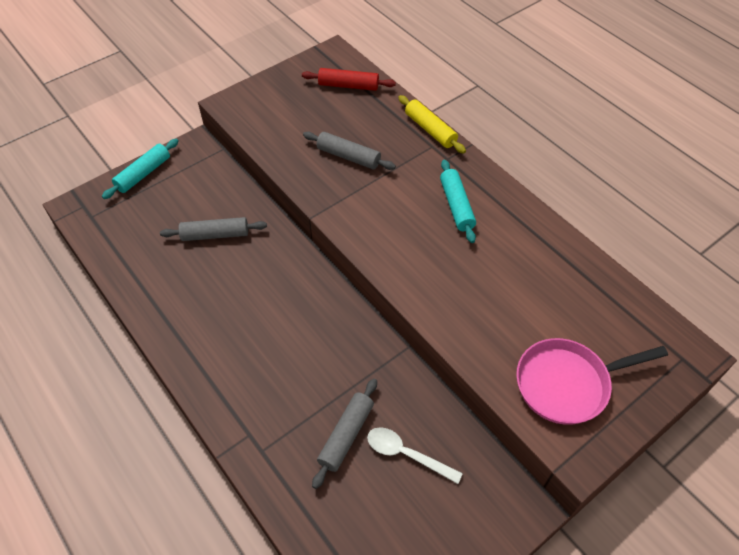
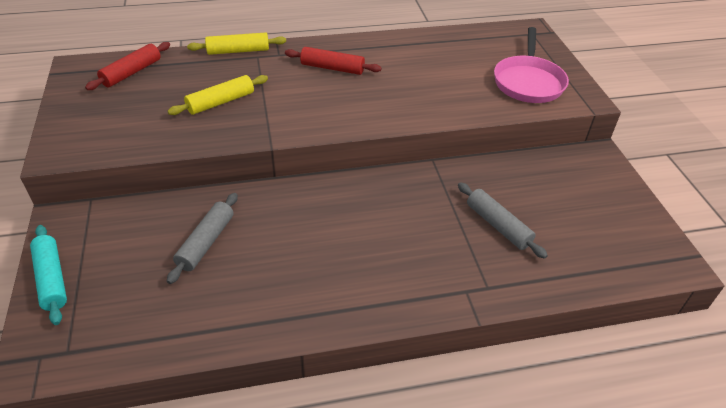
camera: 65 degrees left, 10 degrees down
grey rolling pin [303,132,396,170] -> yellow rolling pin [168,75,268,115]
white spoon [367,427,463,484] -> none
turquoise rolling pin [440,160,476,243] -> red rolling pin [285,47,382,75]

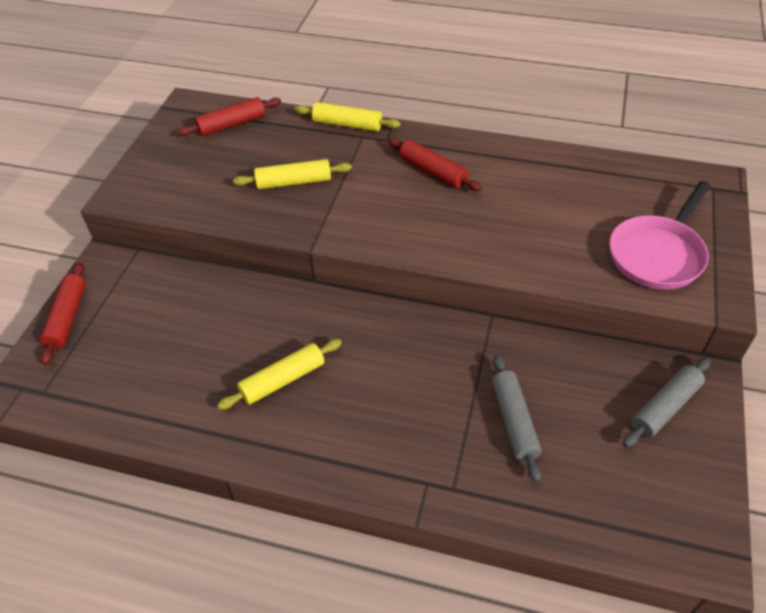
camera: 30 degrees right, 5 degrees up
turquoise rolling pin [30,225,67,325] -> red rolling pin [40,262,86,365]
grey rolling pin [167,193,238,284] -> grey rolling pin moved to [623,358,711,448]
none -> yellow rolling pin [217,339,342,410]

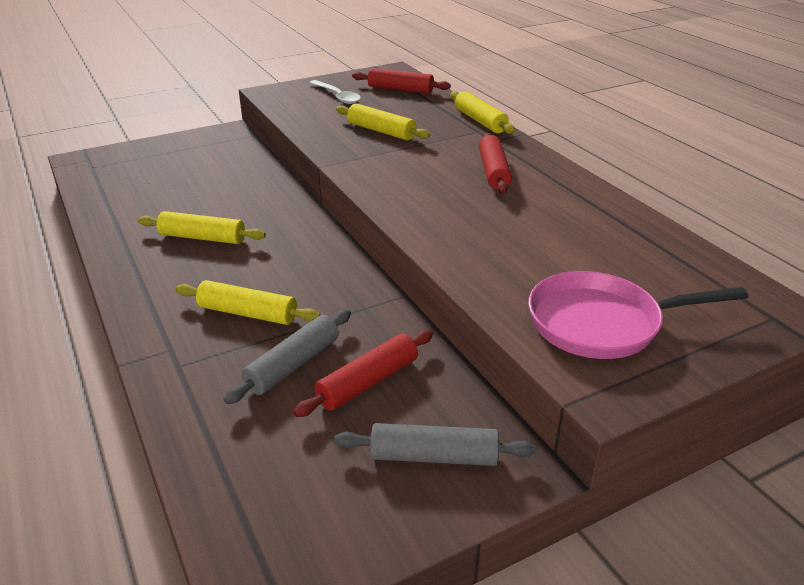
camera: 45 degrees right, 15 degrees down
red rolling pin [40,262,86,365] -> red rolling pin moved to [293,330,433,417]
none -> yellow rolling pin [176,280,320,325]
none -> white spoon [309,80,361,104]

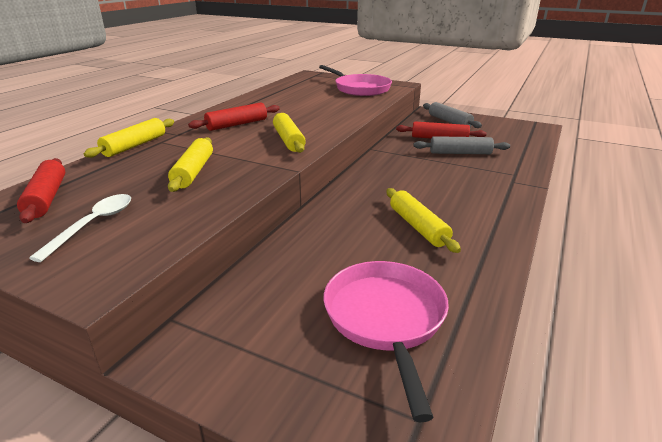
camera: 125 degrees left, 5 degrees down
yellow rolling pin [176,280,320,325] -> yellow rolling pin moved to [273,113,306,153]
none -> pink pan [324,261,449,422]

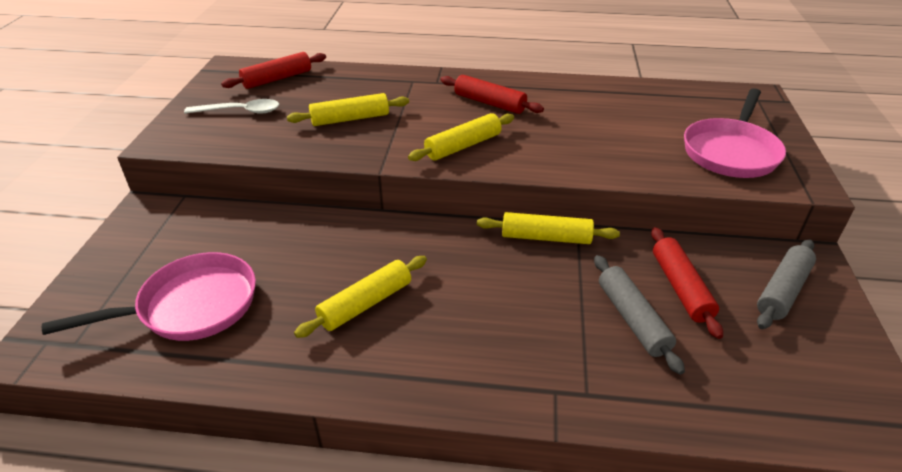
camera: 70 degrees right, 10 degrees up
yellow rolling pin [84,118,174,158] -> yellow rolling pin moved to [477,212,620,244]

